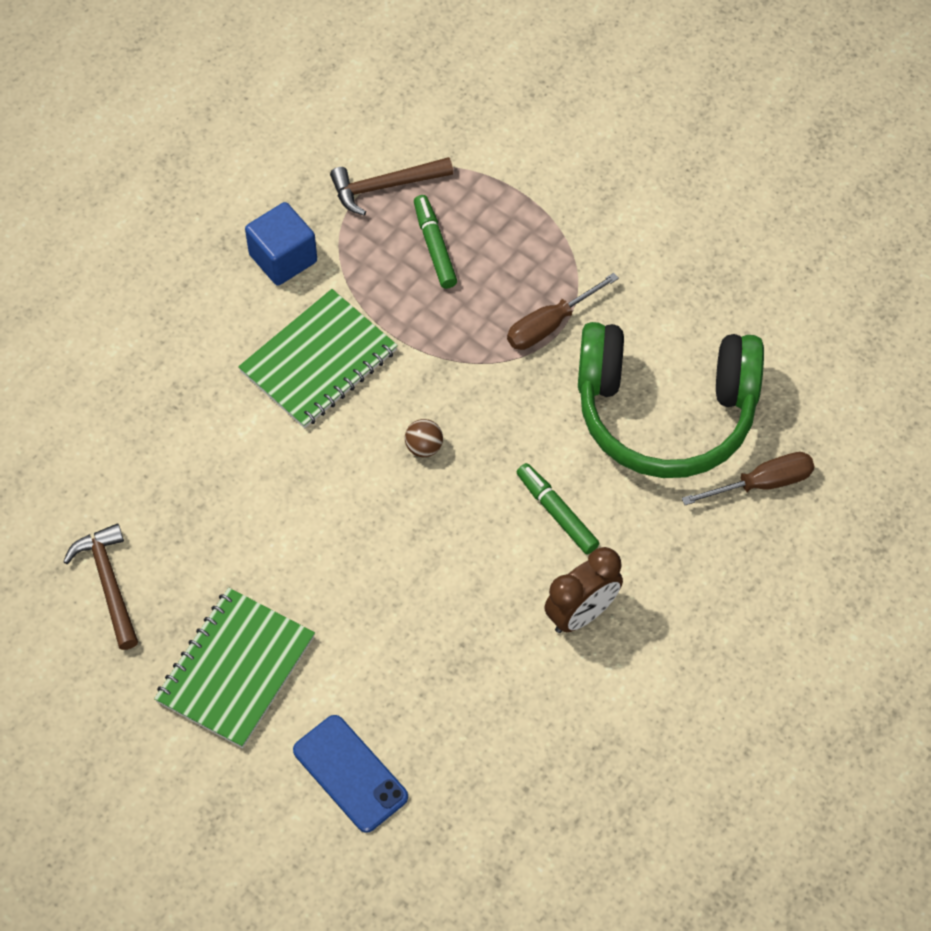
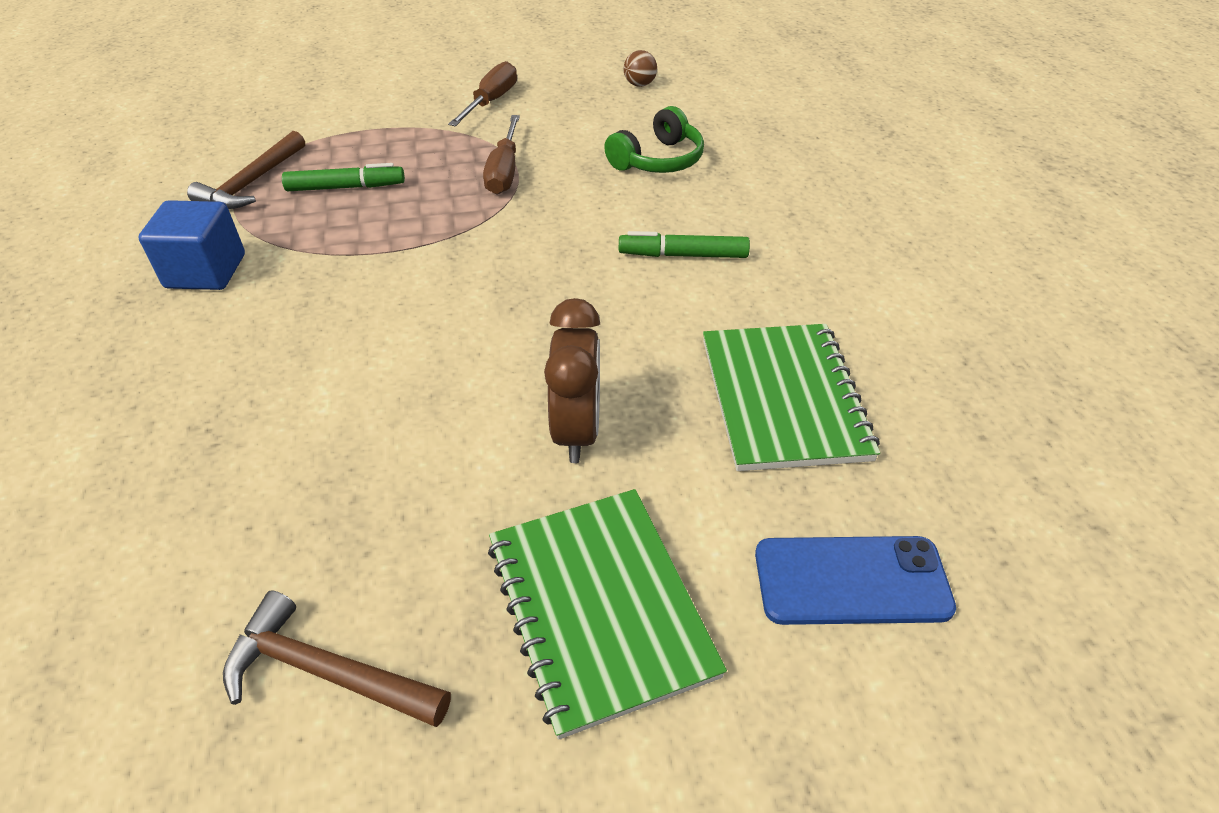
camera: 50 degrees left, 15 degrees down
green notebook [238,289,398,428] -> green notebook moved to [703,324,880,471]
brown ball [405,419,443,457] -> brown ball moved to [624,50,657,87]
green marker [414,195,457,289] -> green marker turned 150 degrees clockwise [282,163,405,191]
brown clock [544,547,623,633] -> brown clock moved to [544,298,600,463]
green headphones [578,322,764,478] -> green headphones [604,106,704,173], size x0.49
brown screwdriver [682,452,814,505] -> brown screwdriver moved to [448,61,517,127]

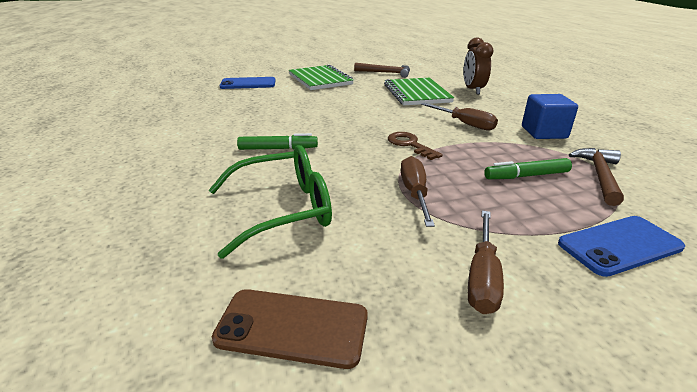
camera: 175 degrees right, 15 degrees down
brown clock [544,298,600,463] -> brown clock moved to [463,37,493,95]
green headphones [604,106,704,173] -> green glasses [209,145,332,259]
brown ball [624,50,657,87] -> brown phone [212,289,368,369]
green notebook [703,324,880,471] -> green notebook moved to [384,78,454,105]
none -> brown key [388,132,443,160]
none -> brown screwdriver [421,103,498,131]
none -> blue phone [558,216,685,277]

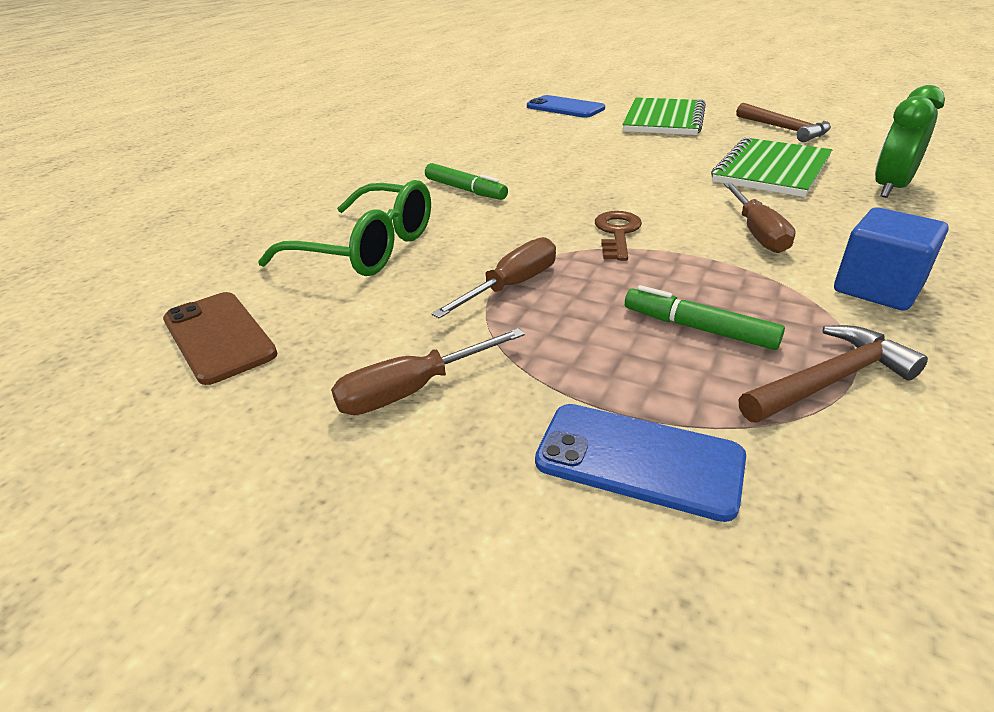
camera: 45 degrees right, 5 degrees up
brown clock [463,37,493,95] -> green clock [875,85,945,198]

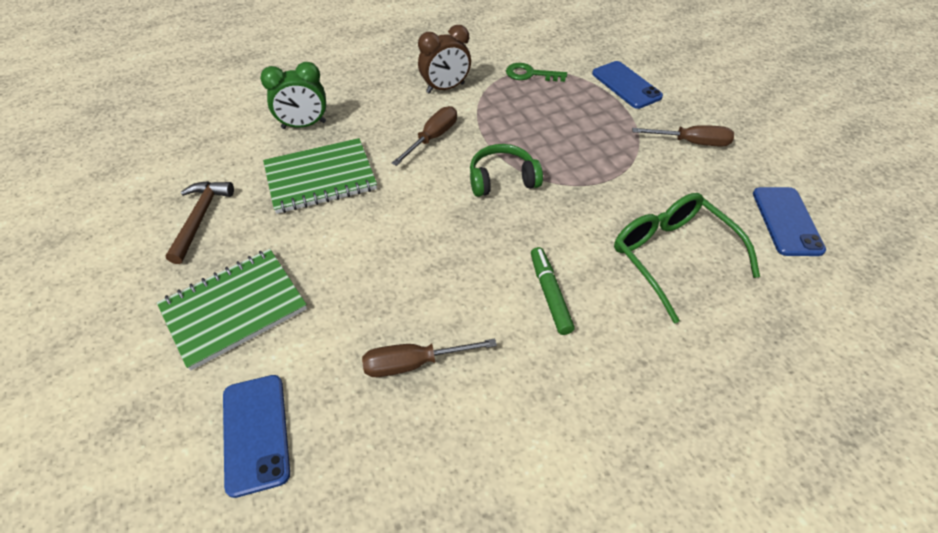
camera: 145 degrees left, 15 degrees up
brown phone [163,292,278,385] -> blue phone [753,187,826,256]
brown screwdriver [431,237,556,319] -> brown screwdriver moved to [362,339,497,377]
brown key [595,211,642,261] -> green headphones [470,144,543,197]
green marker [625,285,785,350] -> none
brown hammer [738,325,928,423] -> green key [506,63,567,82]
blue cube [834,207,949,311] -> brown clock [418,25,471,94]

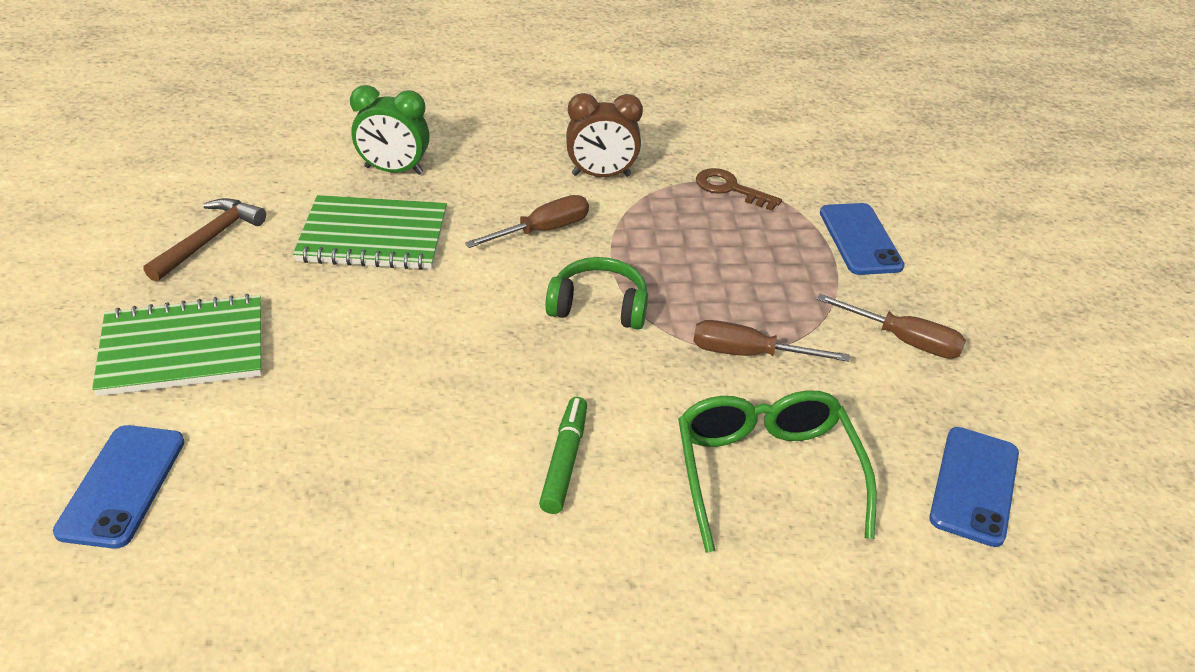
camera: 20 degrees right, 10 degrees down
brown screwdriver [362,339,497,377] -> brown screwdriver moved to [693,320,849,362]
green key [506,63,567,82] -> brown key [696,168,782,211]

